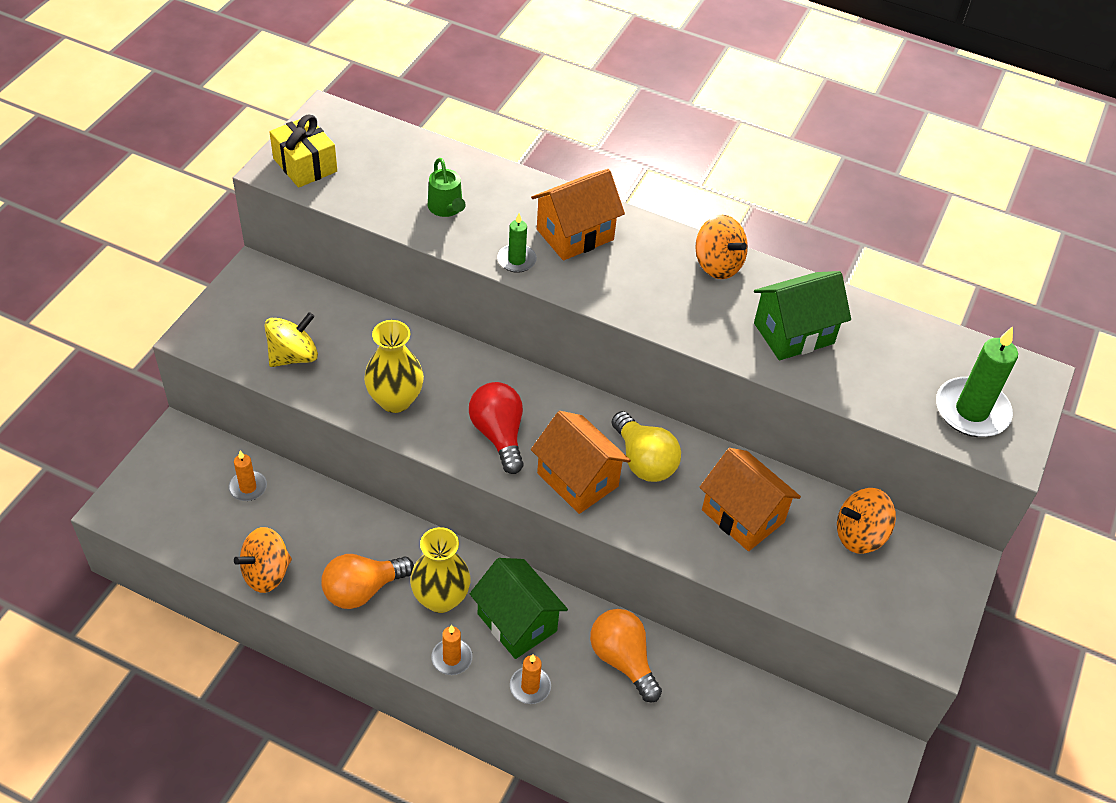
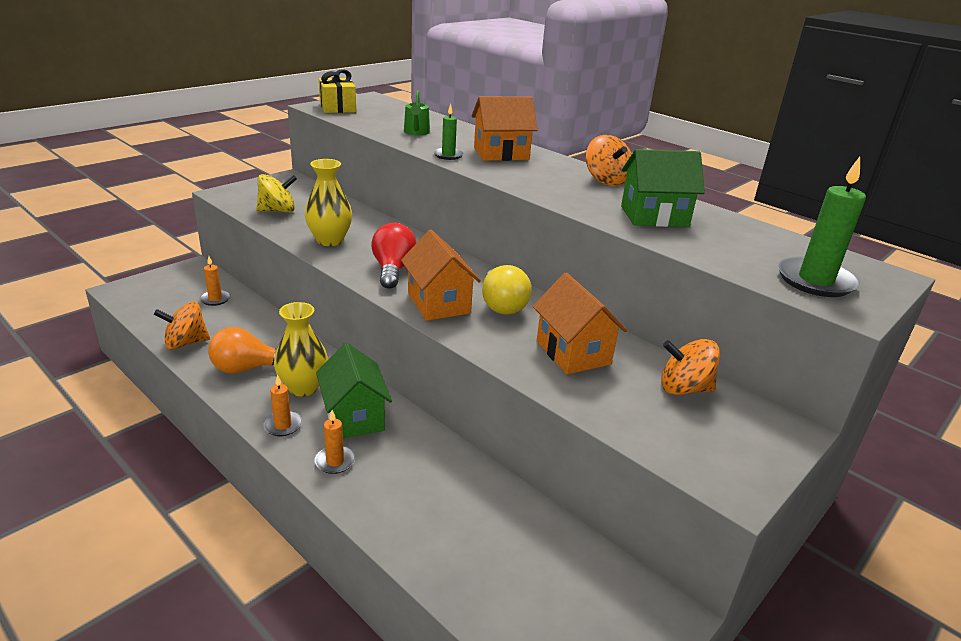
camera: 20 degrees right, 20 degrees down
orange light bulb [590,609,662,702] -> none

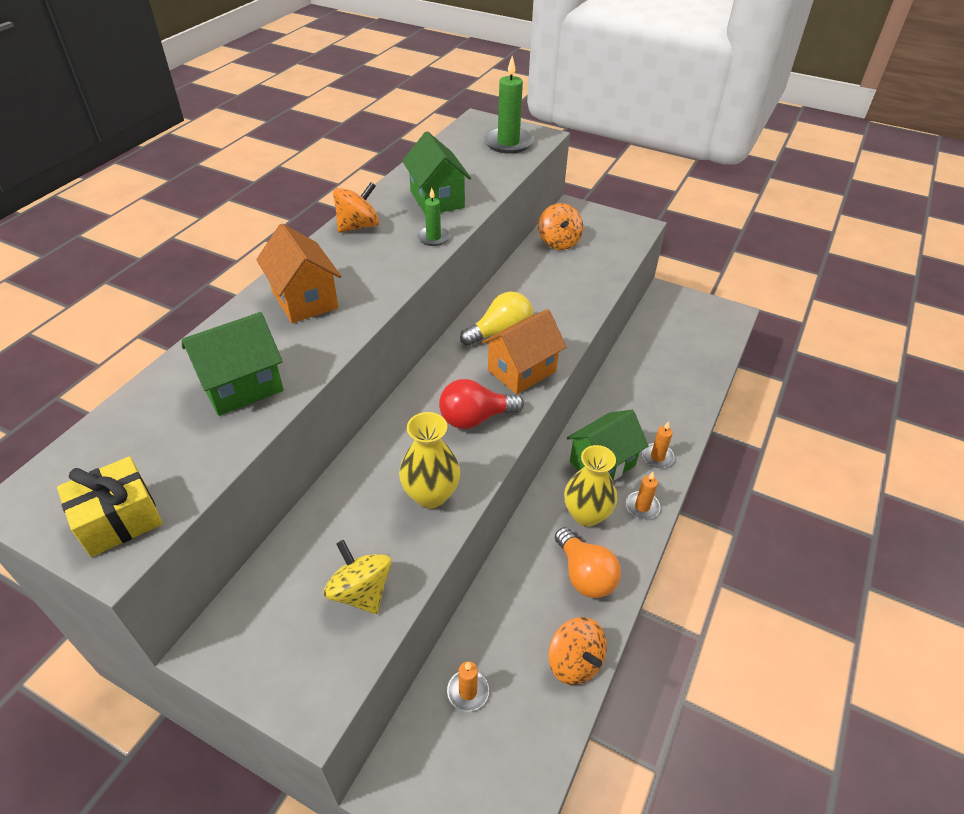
camera: 105 degrees left, 15 degrees up
green watering can [404,90,430,135] -> green house [182,312,284,416]
green candle [433,104,464,160] -> green candle moved to [417,188,450,246]
orange house [533,273,627,374] -> none

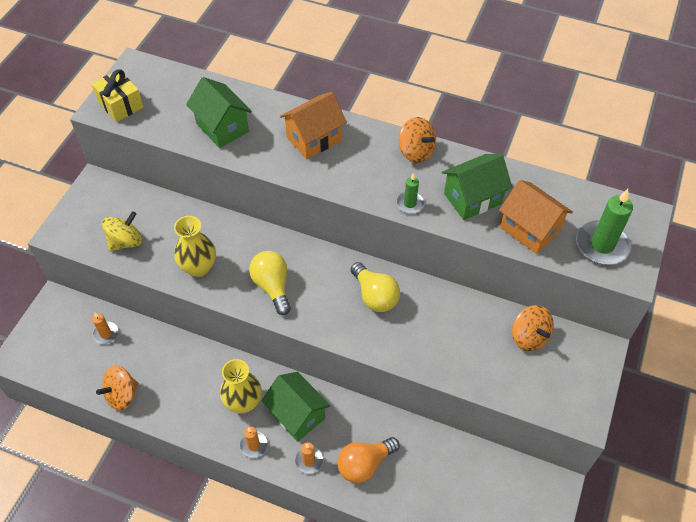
camera: 85 degrees right, 10 degrees up
red light bulb [439,379,524,429] -> yellow light bulb [249,251,291,315]
orange house [482,309,567,394] -> orange house moved to [499,180,573,254]
orange spinning top [538,203,583,250] -> orange spinning top turned 105 degrees counterclockwise [512,305,554,351]
orange light bulb [555,527,621,598] -> orange light bulb moved to [337,437,399,483]

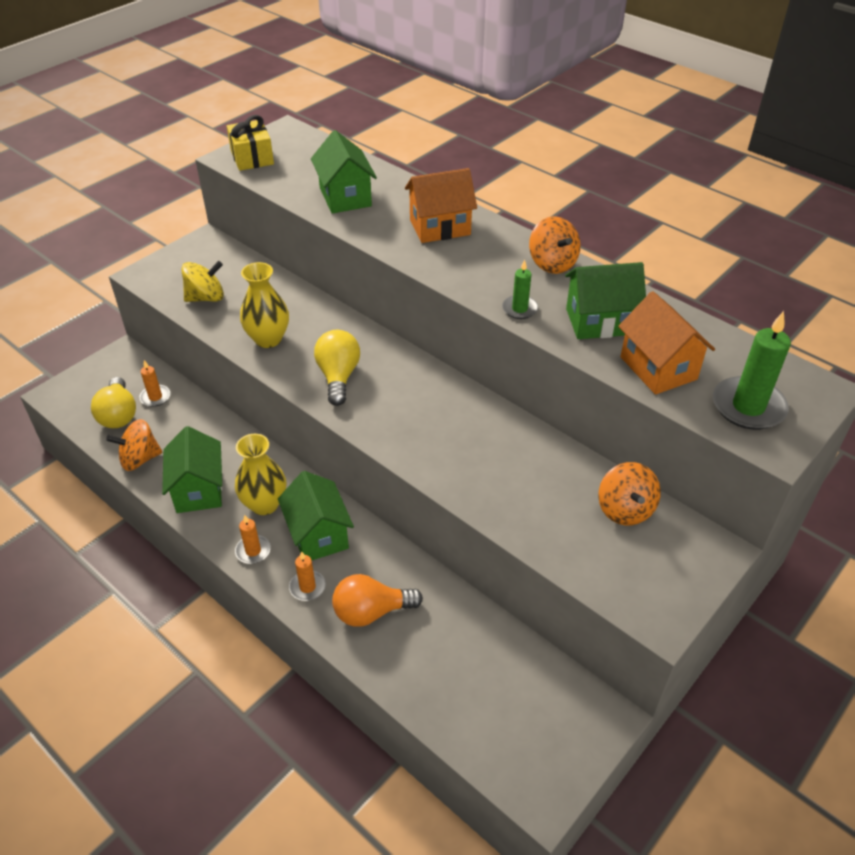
camera: 20 degrees right, 10 degrees down
yellow light bulb [351,262,400,312] -> yellow light bulb moved to [91,377,136,428]
none -> green house [162,426,222,513]

